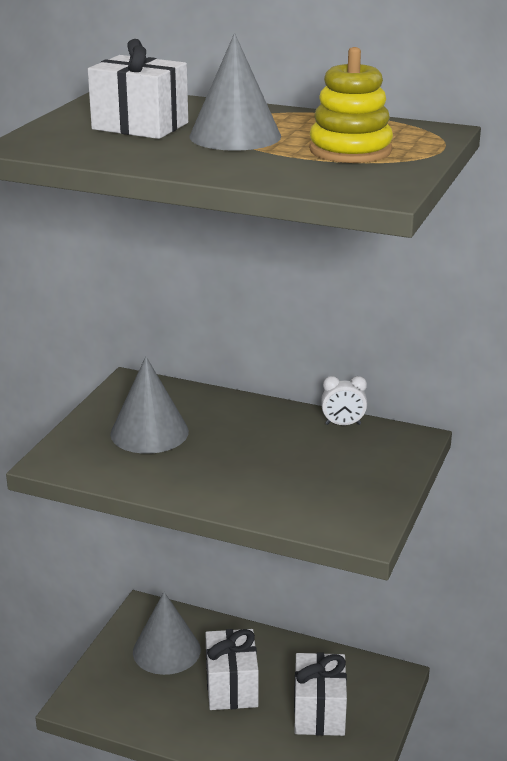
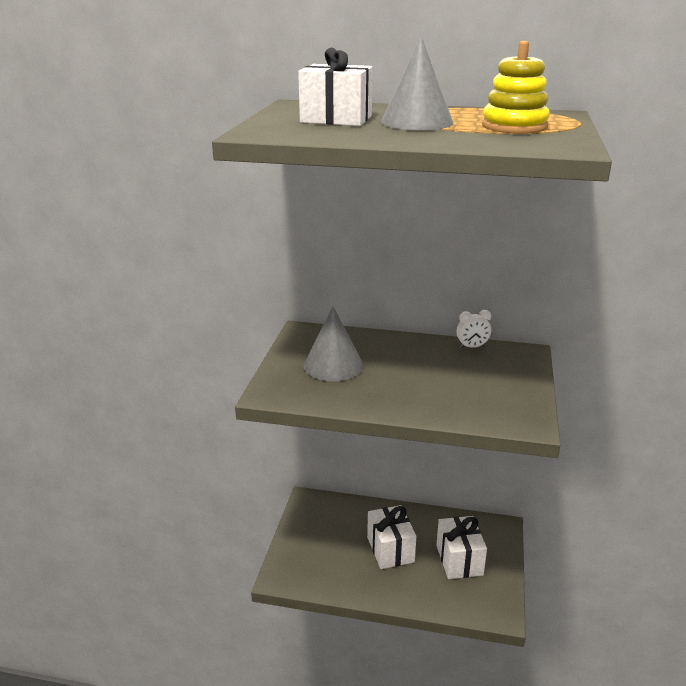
camera: 10 degrees left, 0 degrees up
grey cone [133,592,201,675] -> none

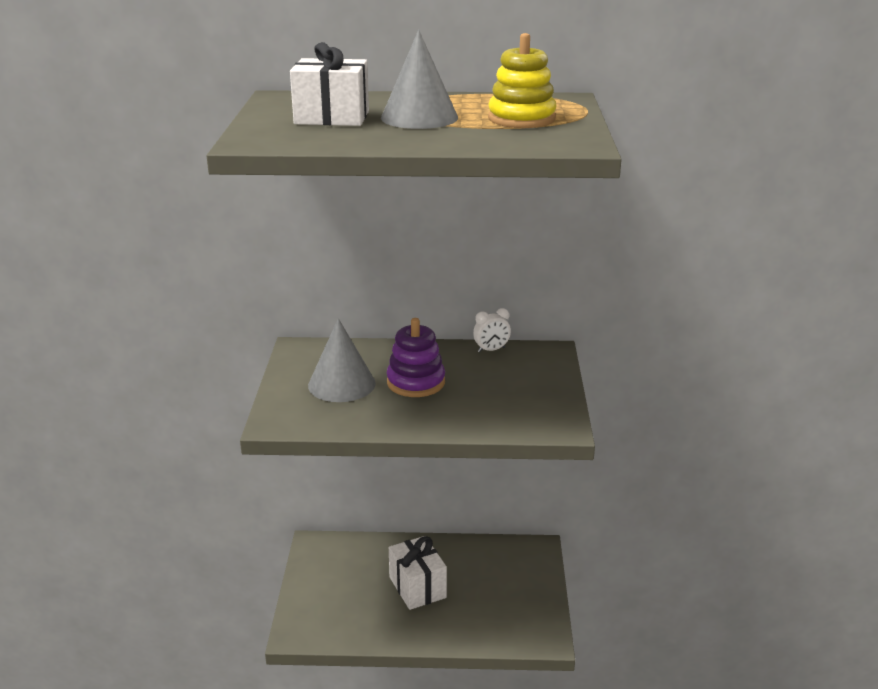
camera: 10 degrees left, 0 degrees up
white gift [436,516,487,579] -> none
none -> purple stacking toy [387,318,445,397]

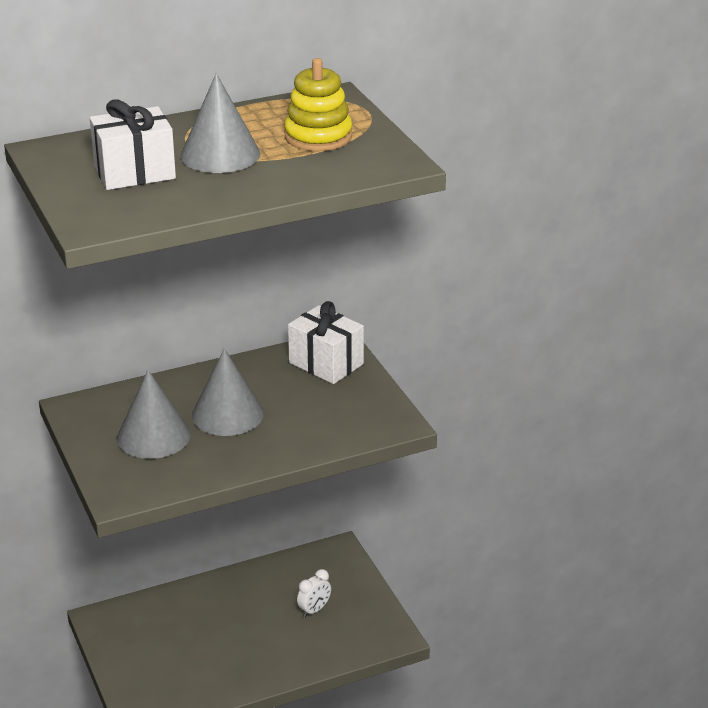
camera: 25 degrees left, 5 degrees up
purple stacking toy [387,318,445,397] -> grey cone [192,348,264,436]
white gift [389,536,447,610] -> white gift moved to [288,301,364,384]
white clock [473,308,511,352] -> white clock moved to [297,569,331,617]

